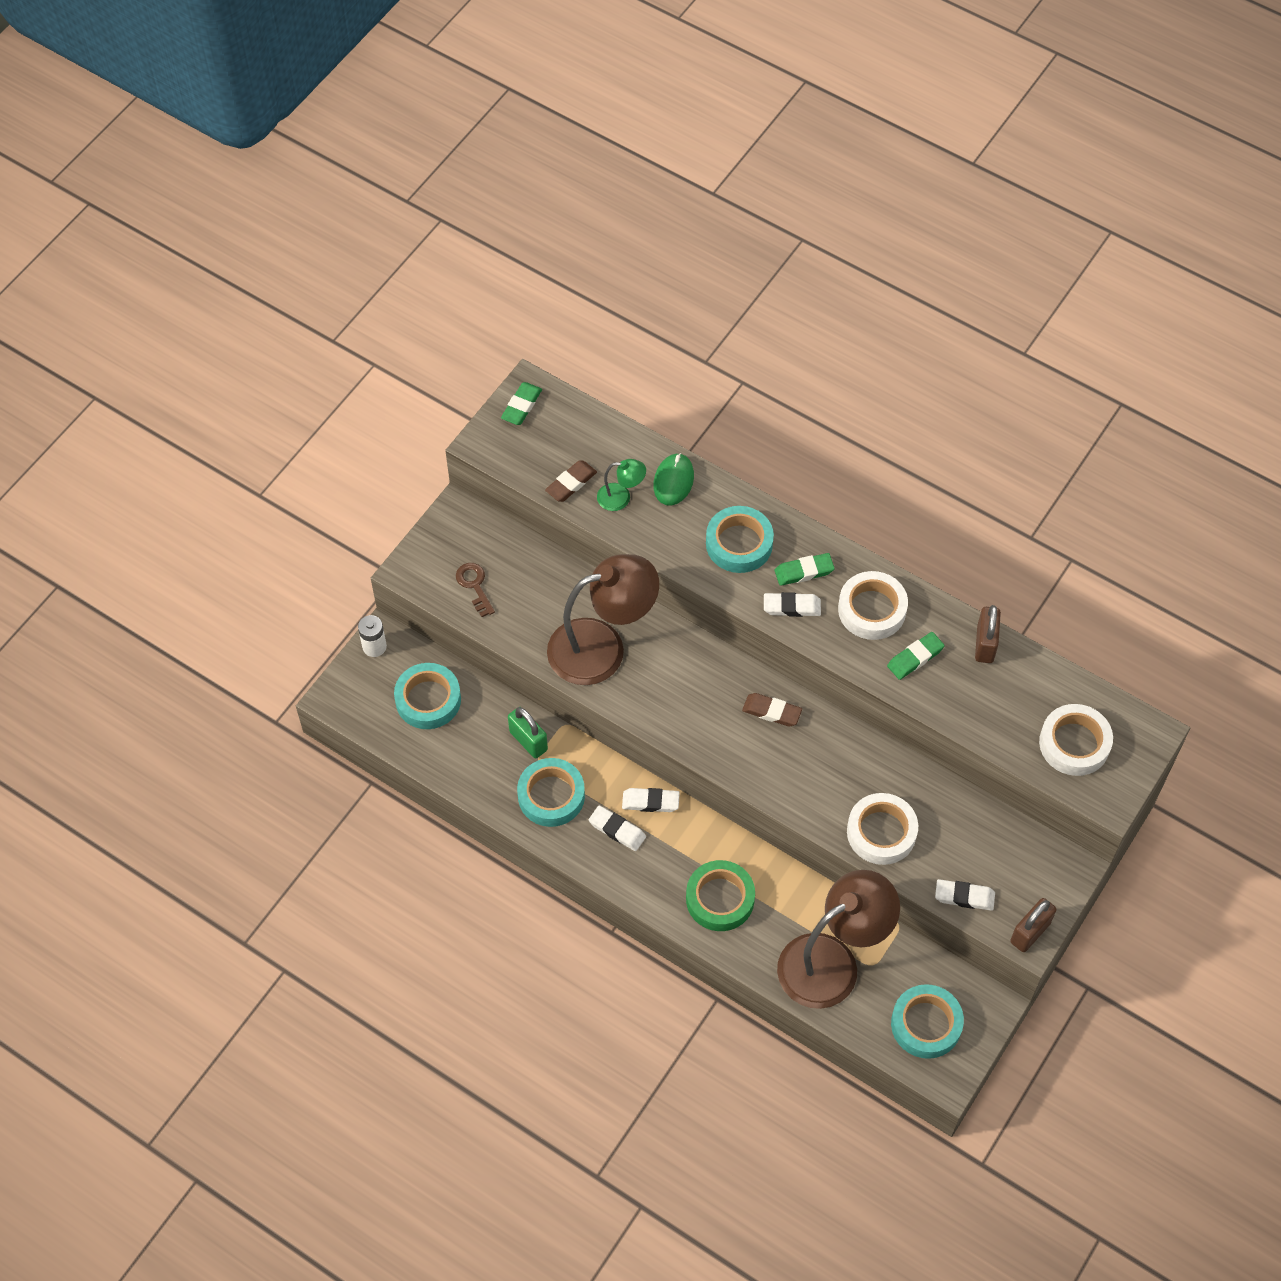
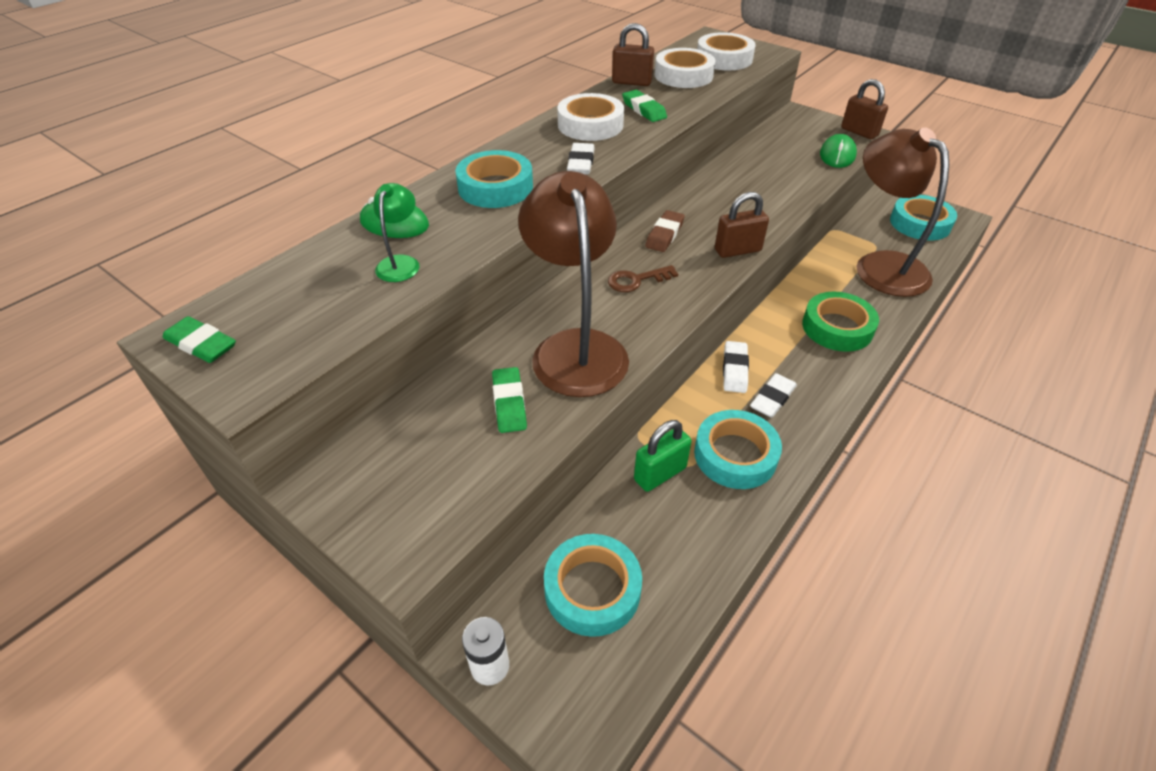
camera: 85 degrees left, 15 degrees down
brown key [456,563,495,617] -> brown key moved to [608,265,678,292]
brown eraser [545,460,597,502] -> none
green eraser [775,553,835,586] -> green eraser moved to [492,367,527,433]
white tape [847,793,918,865] -> white tape moved to [655,48,716,88]
white eraser [935,879,995,911] -> green mouse [820,134,857,168]
none -> brown padlock [715,192,769,258]

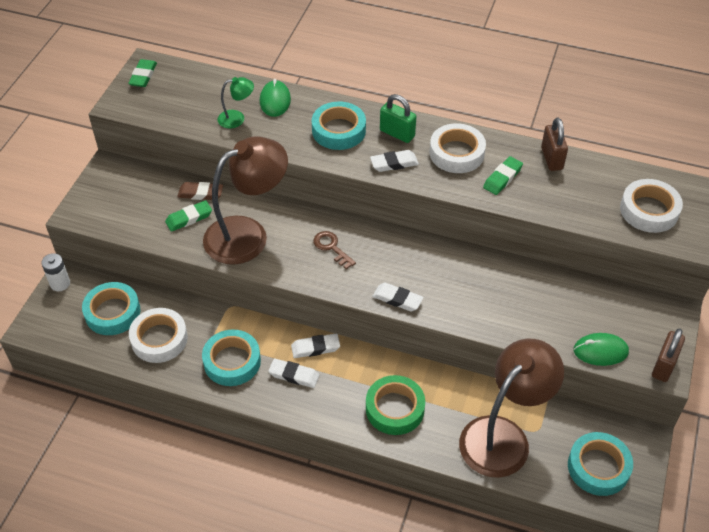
camera: 70 degrees right, 5 degrees up
green padlock [634,420,692,492] -> green padlock moved to [380,94,416,143]
brown eraser [645,210,685,252] -> brown eraser moved to [177,182,223,200]
white tape [655,48,716,88] -> white tape moved to [129,308,188,363]
brown padlock [715,192,769,258] -> white eraser [372,283,423,311]

